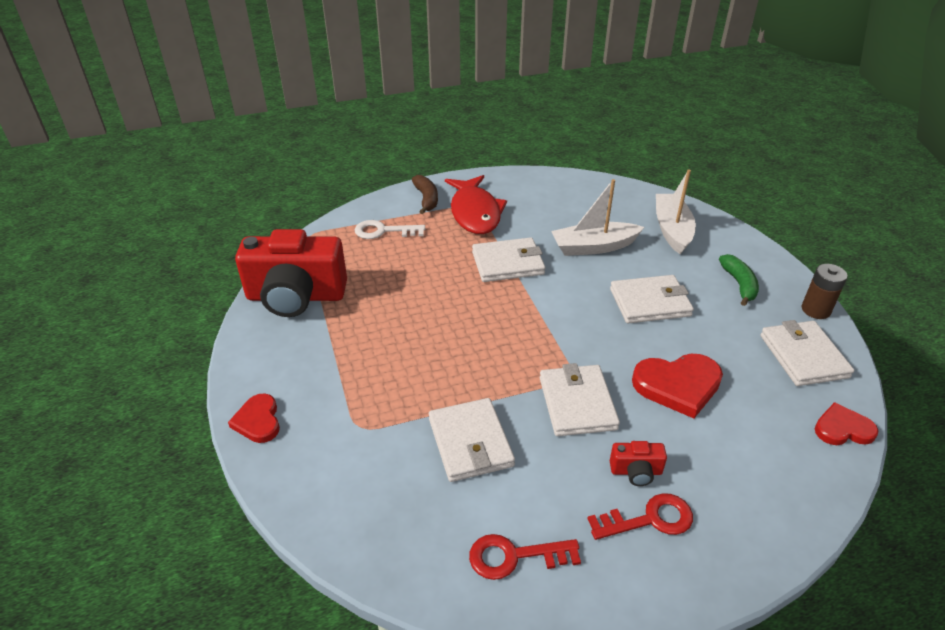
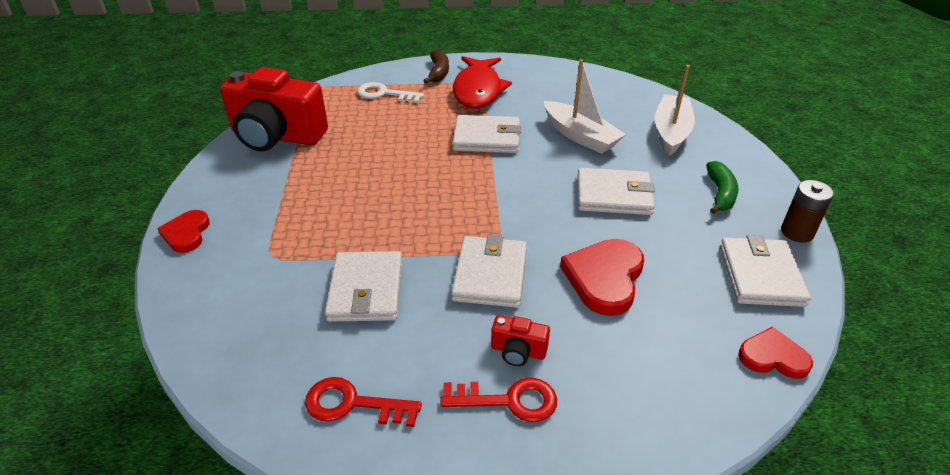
camera: 15 degrees right, 0 degrees up
white boat [551,179,644,256] -> white boat turned 135 degrees counterclockwise [544,59,626,154]
red heart [632,354,723,418] -> red heart turned 105 degrees clockwise [560,239,644,316]

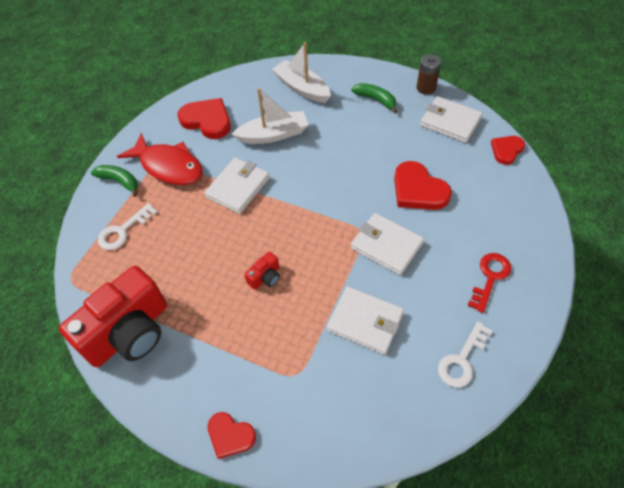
camera: 60 degrees left, 15 degrees up
red key [305,377,422,427] -> white key [438,321,492,387]
brown banana [423,49,449,84] -> green banana [91,165,138,197]
red camera [491,315,550,366] -> red camera moved to [244,251,280,290]
white wallet [577,168,655,215] -> none
none -> red heart [177,98,231,139]

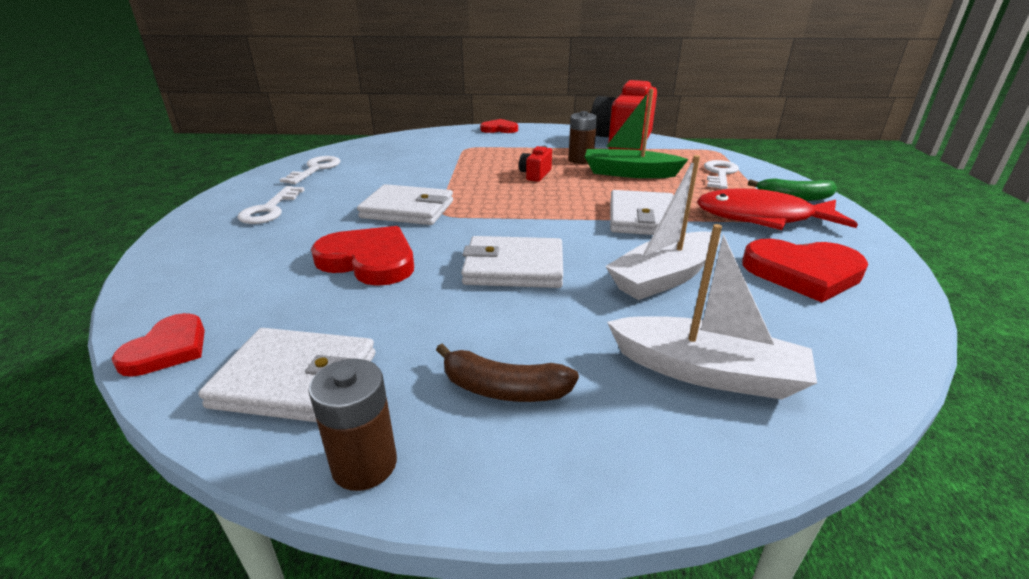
camera: 155 degrees right, 25 degrees down
white wallet [327,286,404,355] -> white wallet moved to [461,236,563,288]
green banana [351,83,397,113] -> brown banana [436,343,579,402]
red key [468,253,511,313] -> white key [237,186,305,224]
none -> brown battery [568,111,597,164]
none -> green boat [585,89,689,178]

